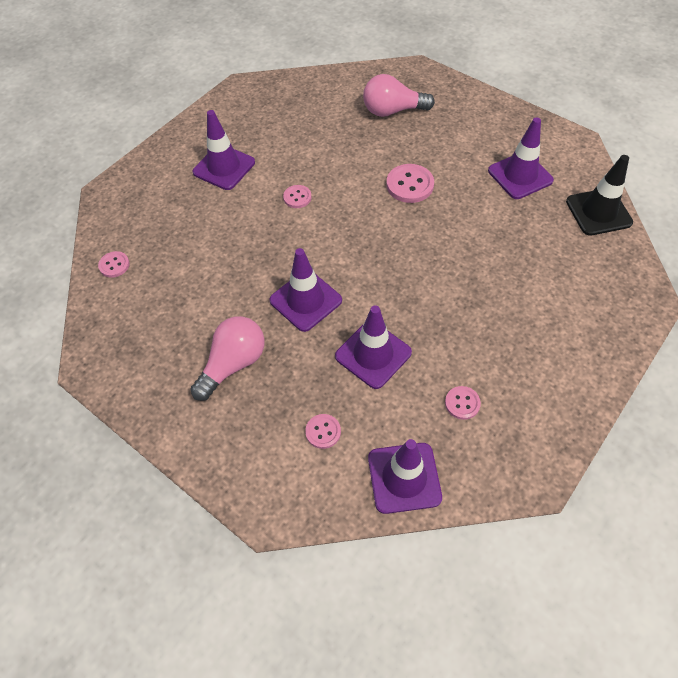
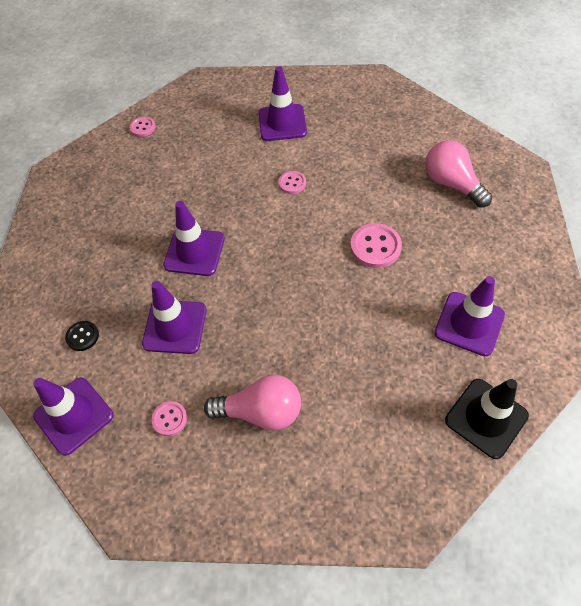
camera: 55 degrees right, 0 degrees up
pink light bulb [190,316,265,401] -> pink light bulb moved to [204,375,301,431]
pink button [305,414,341,449] -> black button [65,321,99,351]

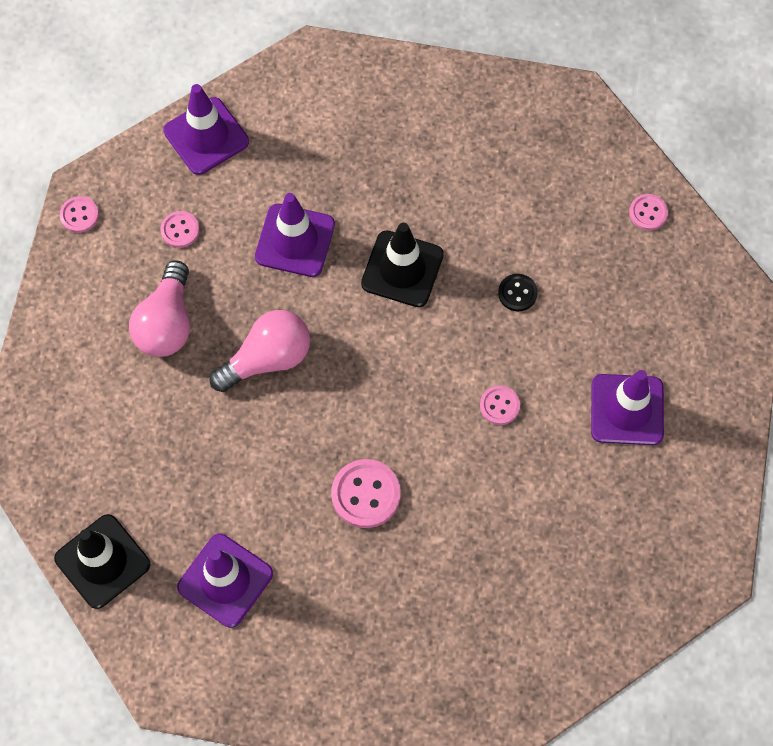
camera: 95 degrees right, 10 degrees up
black button [65,321,99,351] -> black button moved to [498,274,538,311]
purple traffic cone [163,201,225,276] -> black traffic cone [361,223,444,307]
pink light bulb [425,140,492,208] -> pink light bulb moved to [210,310,310,392]
none -> pink button [60,196,99,233]

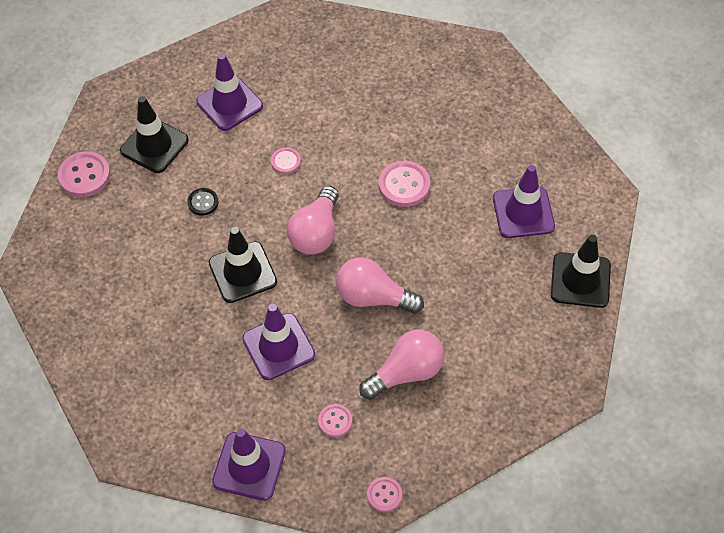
camera: 130 degrees left, 10 degrees down
pink button [629,194,668,230] -> pink button [58,151,110,197], size x1.69
none -> black traffic cone [120,96,189,173]
none -> pink light bulb [287,186,339,255]

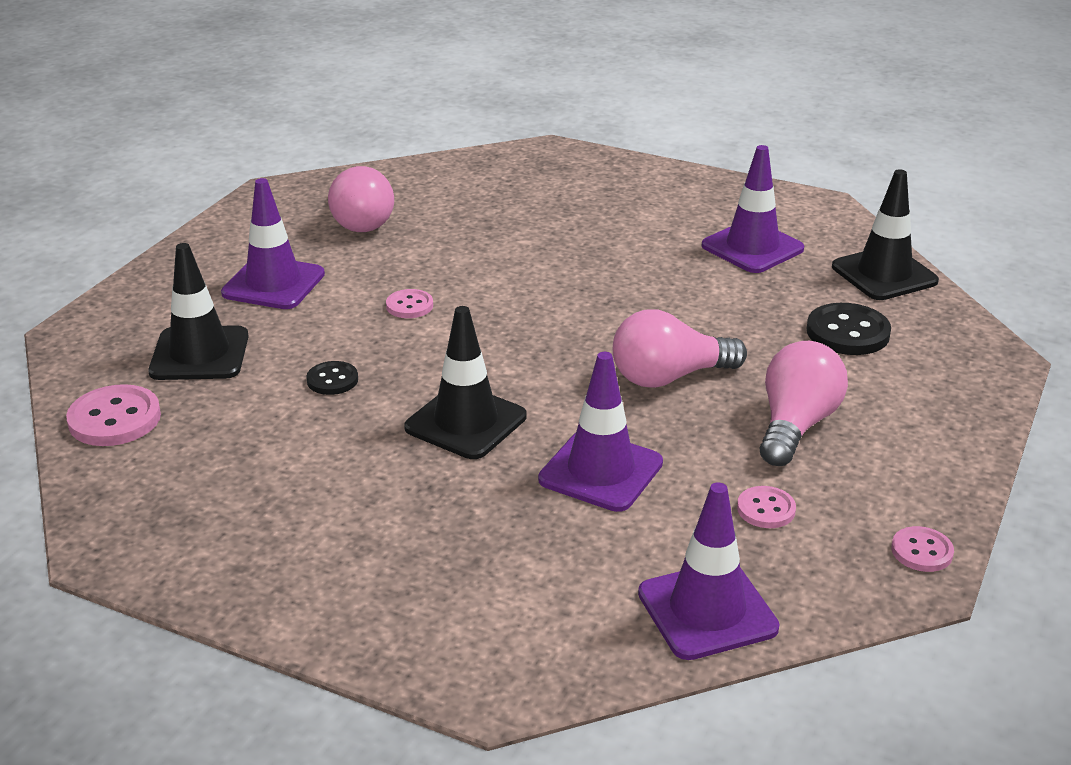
camera: 35 degrees left, 25 degrees down
pink light bulb [287,186,339,255] -> pink light bulb moved to [328,166,394,232]
pink button [379,161,430,207] -> none
none -> black button [807,303,891,355]

